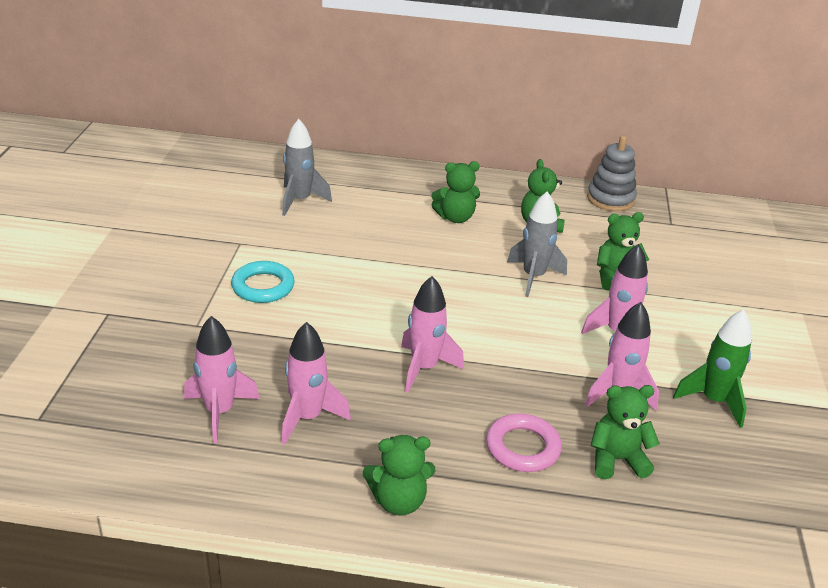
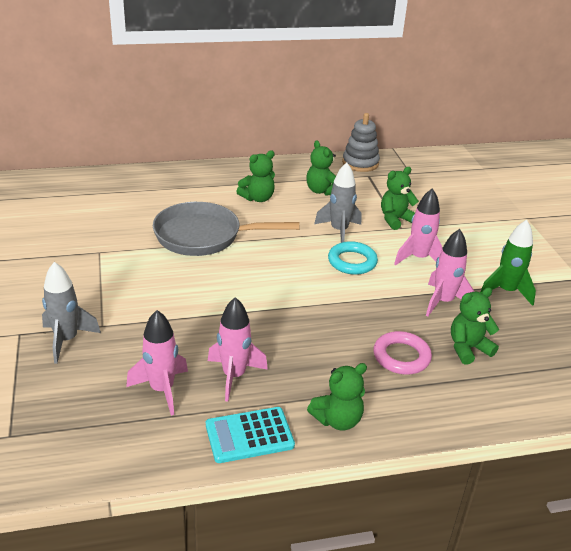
camera: 20 degrees left, 0 degrees up
turquoise ring [231,261,295,303] -> turquoise ring moved to [328,241,378,275]
grey rocket [282,119,332,216] -> grey rocket moved to [42,262,101,364]
pink rocket [401,276,464,393] -> none
none -> grey pan [153,202,300,256]
none -> turquoise calculator [206,407,295,463]

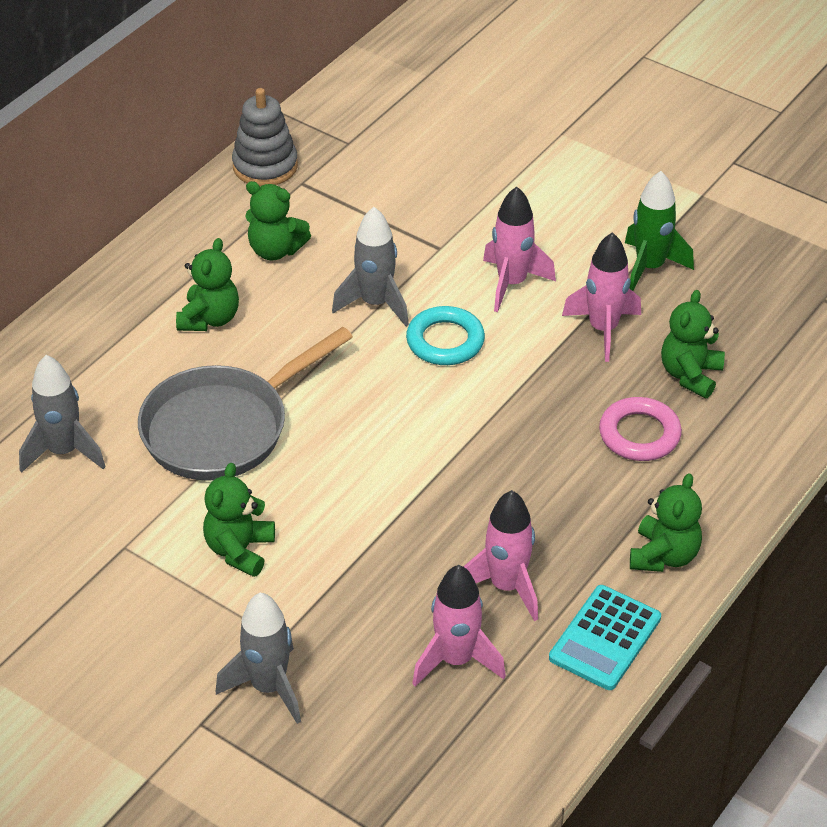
camera: 40 degrees left, 10 degrees up
green teddy bear [381,167,419,230] -> green teddy bear moved to [203,463,275,577]
none -> grey rocket [19,355,106,473]

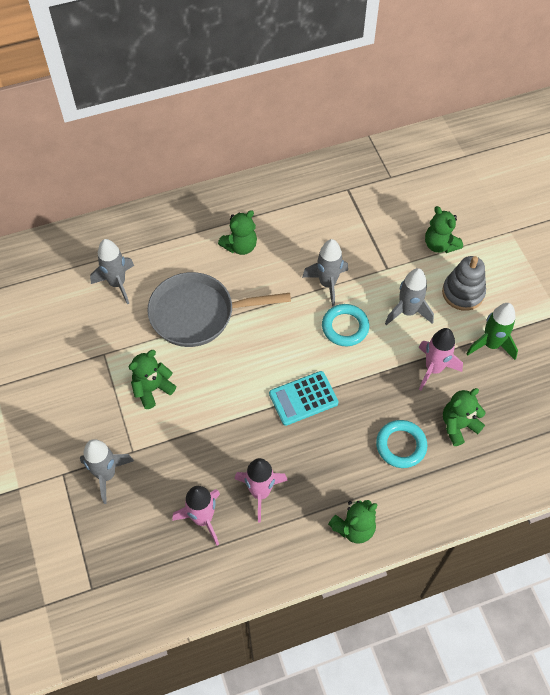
camera: 35 degrees right, 15 degrees up
grey stacking toy [232,88,298,186] -> grey stacking toy moved to [442,256,486,311]
green teddy bear [245,181,311,260] -> green teddy bear moved to [425,206,463,253]
pink rocket [483,187,556,312] -> grey rocket [385,268,434,325]
turquoise calculator [549,585,661,690] -> turquoise calculator moved to [269,371,338,426]
pink ring [599,397,682,461] -> turquoise ring [376,420,428,468]

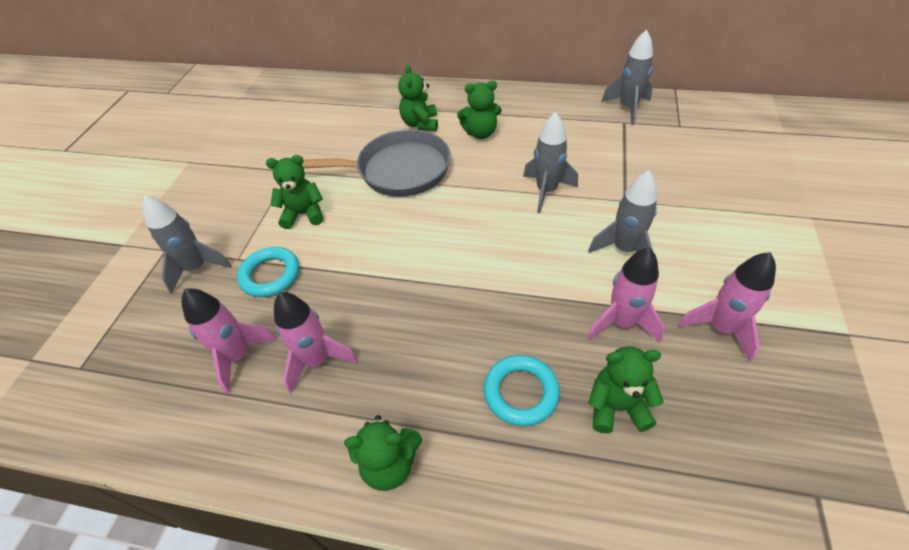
camera: 35 degrees right, 10 degrees down
grey rocket [90,239,134,304] -> grey rocket moved to [601,30,653,125]
grey pan [147,272,291,347] -> grey pan turned 150 degrees clockwise [302,129,451,197]
turquoise calculator [269,371,338,426] -> none
turquoise ring [322,304,369,346] -> turquoise ring moved to [237,247,299,297]
green teddy bear [425,206,463,253] -> green teddy bear moved to [398,65,438,131]
grey stacking toy [442,256,486,311] -> none
green rocket [466,303,518,360] -> pink rocket [678,252,776,362]

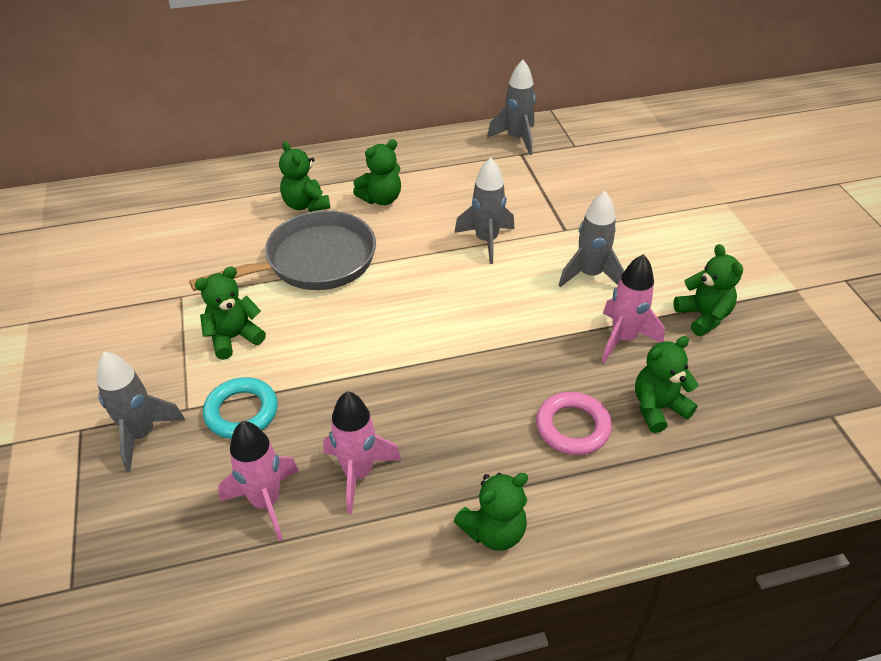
camera: 30 degrees left, 5 degrees down
turquoise ring [483,355,560,426] -> pink ring [536,392,612,455]
pink rocket [678,252,776,362] -> green teddy bear [673,244,743,336]

